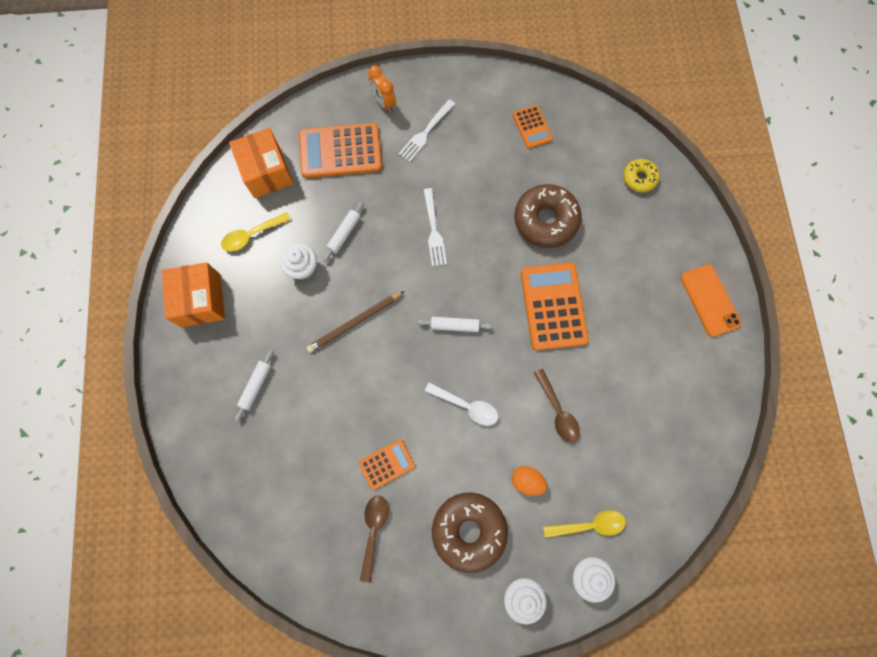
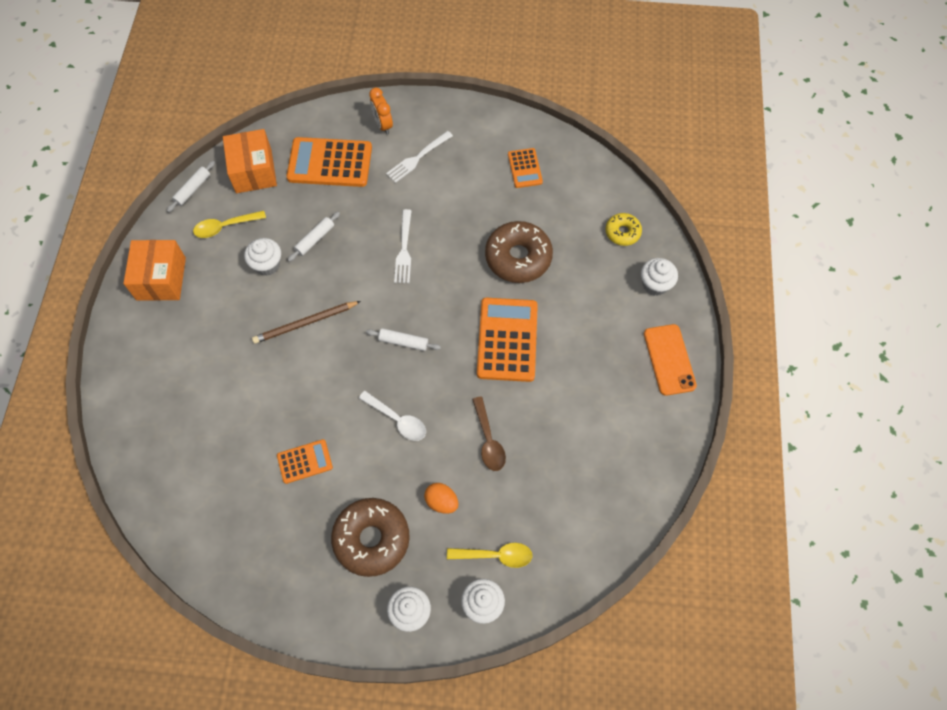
camera: 10 degrees right, 10 degrees down
white rolling pin [235,350,273,422] -> white rolling pin moved to [167,161,215,212]
brown spoon [360,496,389,582] -> none
none -> white cupcake [641,258,678,296]

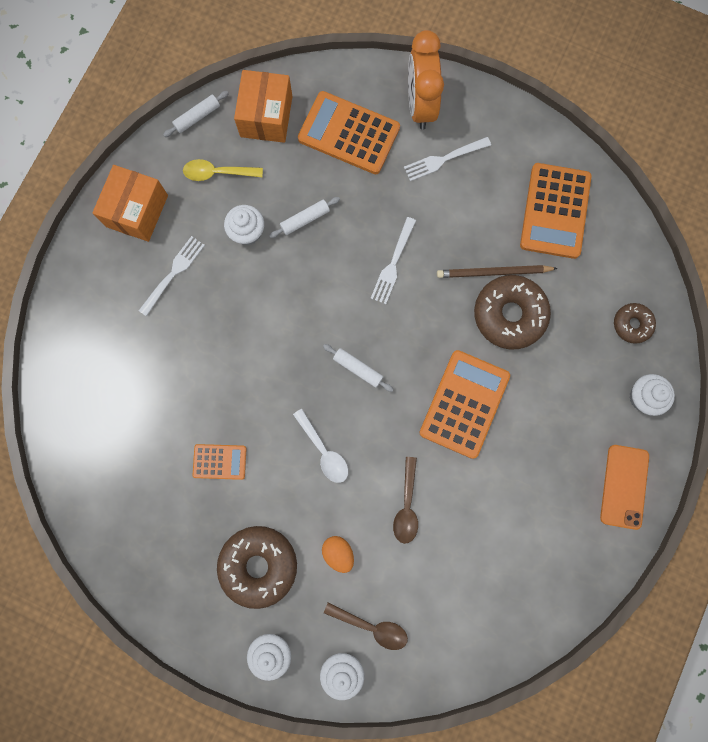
camera: 20 degrees right, 15 degrees up
brown pencil [252,301,361,344] -> brown pencil moved to [437,265,558,278]
orange clock [369,87,393,134] -> orange clock [408,30,444,130], size x1.74
yellow spoon [447,543,533,568] -> brown spoon [324,603,408,650]
orange calculator [508,148,543,188] -> orange calculator [520,163,592,259], size x1.86
yellow donut [605,213,642,246] -> brown donut [614,303,656,344]
none -> white fork [139,236,205,316]

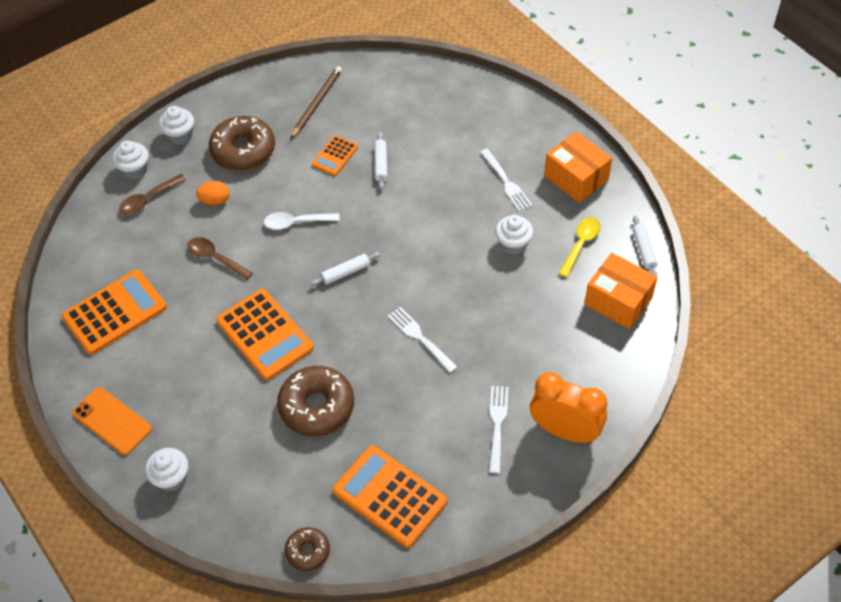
camera: 120 degrees right, 25 degrees down
white rolling pin [269,197,340,238] -> white rolling pin moved to [374,132,387,190]
orange calculator [298,91,400,174] -> orange calculator moved to [62,270,167,355]
brown pencil [437,265,558,278] -> brown pencil moved to [291,66,342,139]
brown donut [614,303,656,344] -> brown donut moved to [285,527,330,571]

